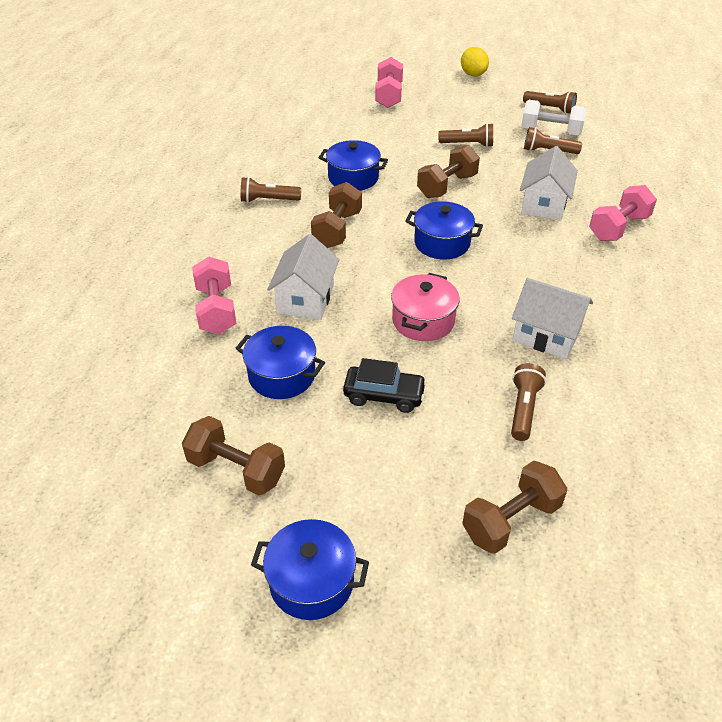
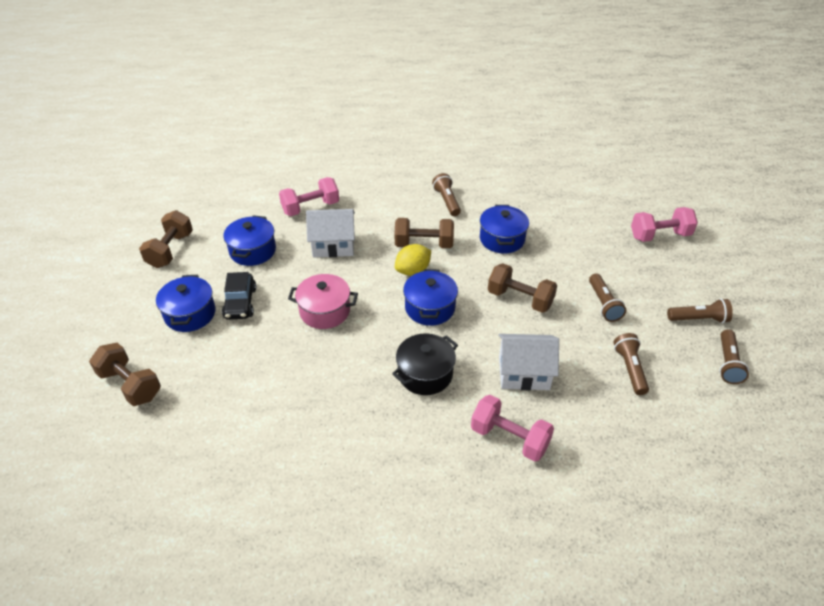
camera: 75 degrees right, 0 degrees up
blue pot [251,519,369,620] -> blue pot moved to [156,275,216,332]
yellow lemon [461,47,489,76] -> yellow lemon moved to [395,244,431,276]
brown flashlight [511,363,546,441] -> brown flashlight moved to [667,299,733,323]
white house [512,278,593,359] -> none
white dumbbell [521,100,587,136] -> none
none -> black pot [392,333,458,395]

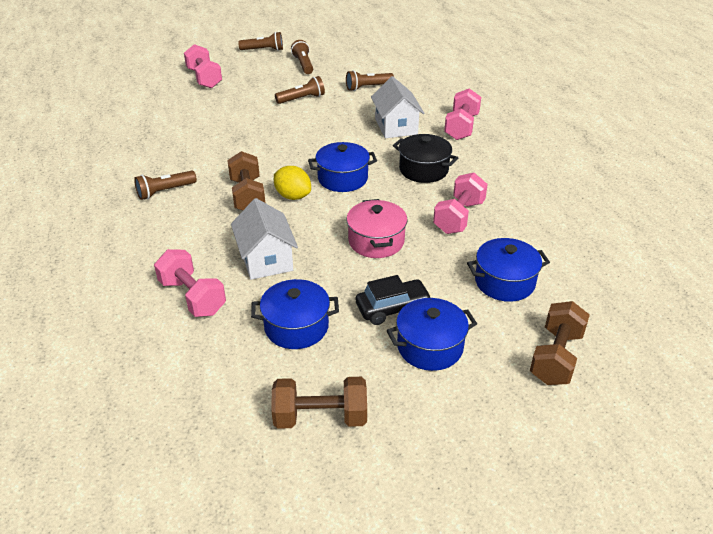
camera: 105 degrees left, 5 degrees down
blue pot [480,205,529,254] -> blue pot moved to [467,238,550,302]
brown dumbbell [488,263,557,313] -> none
brown flashlight [719,329,749,384] -> brown flashlight moved to [238,32,283,51]
none -> pink dumbbell [433,173,488,234]

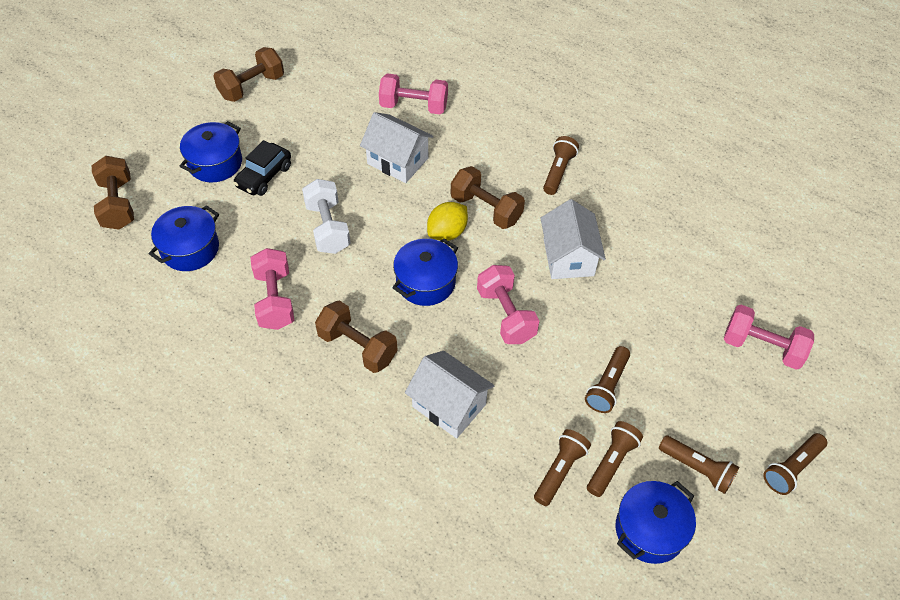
camera: 140 degrees right, 15 degrees up
blue pot [251,279,339,349] -> blue pot moved to [616,481,696,564]
yellow lemon [274,166,311,200] -> yellow lemon turned 45 degrees counterclockwise [427,202,468,241]
pink pot [346,199,408,258] -> white dumbbell [302,179,351,254]
black pot [393,134,458,183] -> brown dumbbell [315,300,398,373]
pink dumbbell [444,88,481,140] -> pink dumbbell moved to [477,265,539,344]
none -> white house [540,199,606,279]
none -> brown flashlight [587,421,643,497]

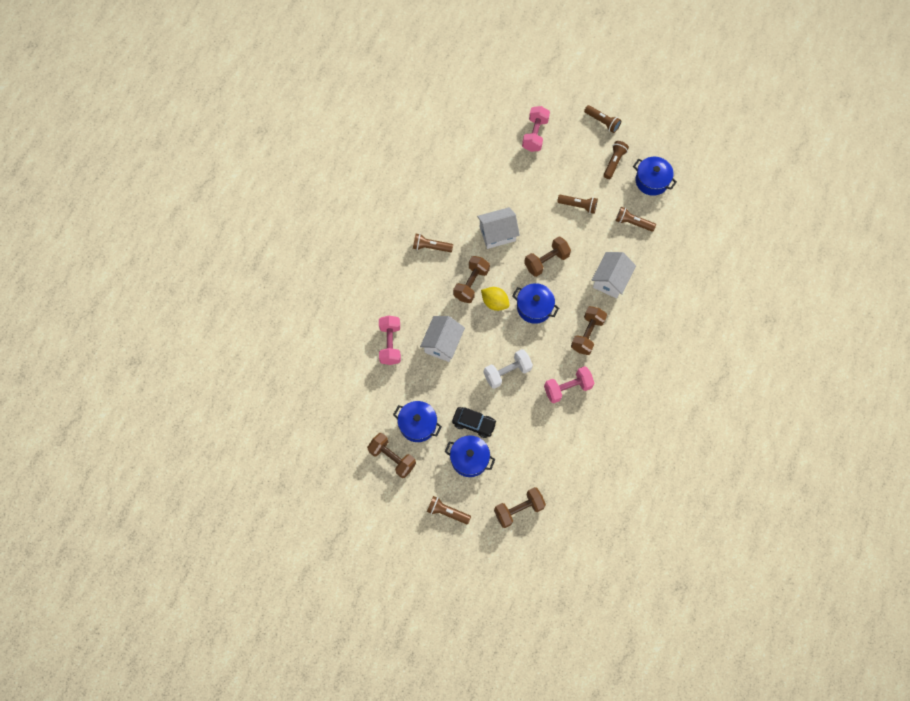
camera: 100 degrees left, 15 degrees up
blue pot [149,205,219,271] -> blue pot moved to [393,401,442,442]
pink dumbbell [477,265,539,344] -> brown dumbbell [524,237,571,277]
brown flashlight [587,421,643,497] -> brown flashlight moved to [427,496,471,524]

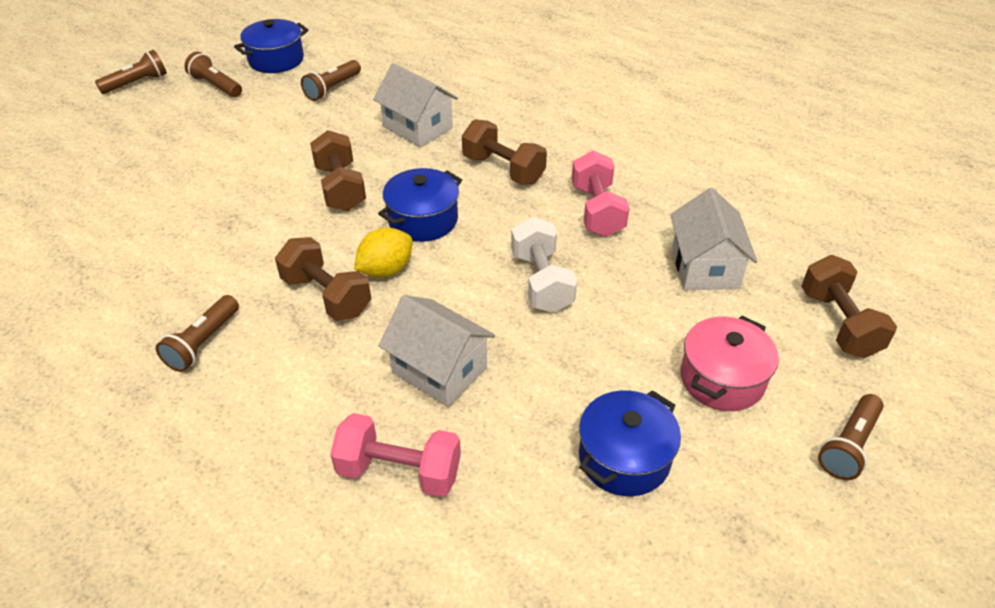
camera: 75 degrees left, 25 degrees down
brown dumbbell [367,433,416,478] -> none
blue pot [445,435,495,477] -> pink pot [681,316,779,411]
black car [452,407,497,438] -> none
white house [477,207,520,249] -> white house moved to [670,188,758,290]
pink dumbbell [522,106,550,152] -> none
brown flashlight [557,195,598,214] -> none

